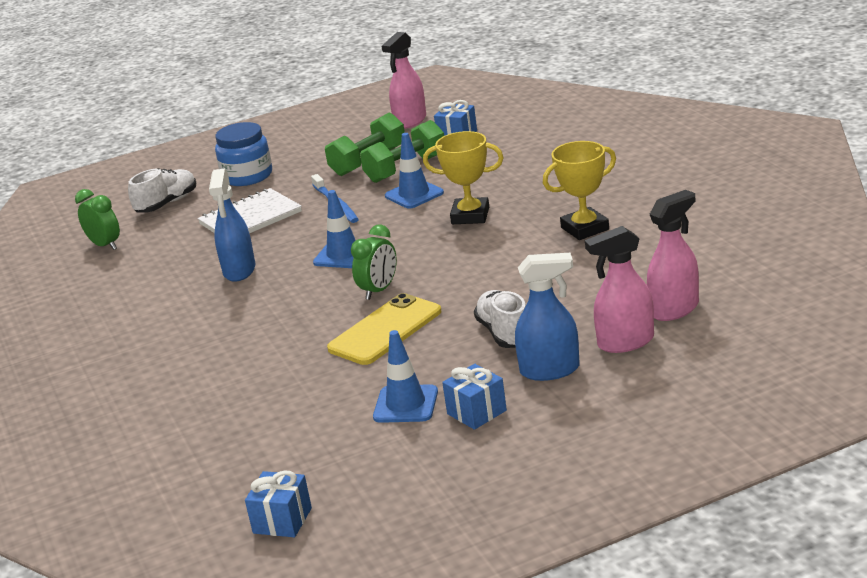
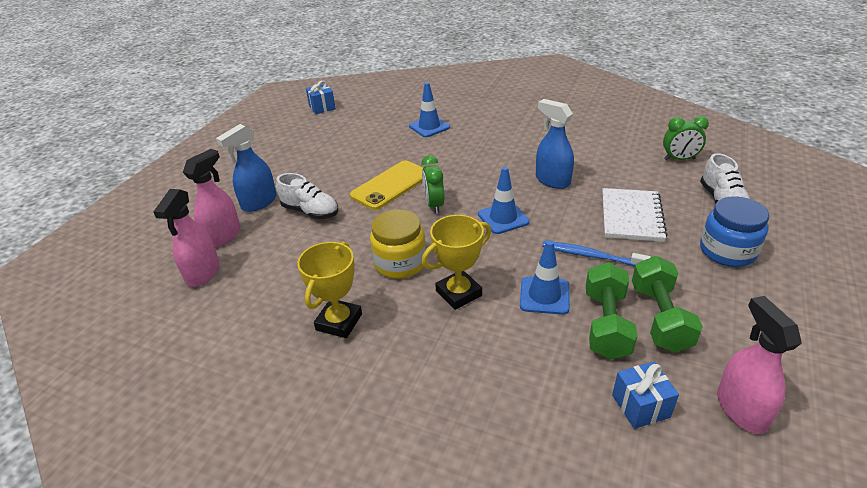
camera: 135 degrees right, 10 degrees up
yellow phone [327,293,441,365] -> yellow phone turned 45 degrees clockwise [350,160,423,210]
blue traffic cone [373,330,438,423] -> blue traffic cone moved to [409,82,450,137]
blue gift [442,364,507,430] -> none
none -> yellow jar [370,209,426,279]

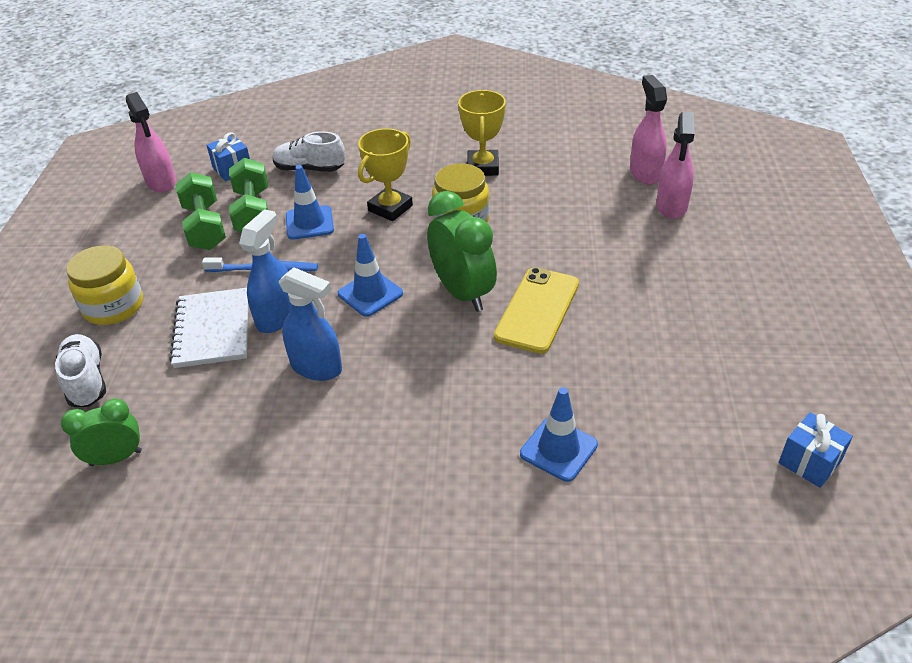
camera: 160 degrees right, 5 degrees up
blue spray bottle [216,124,277,212] -> blue spray bottle moved to [239,209,292,333]
white shoe [276,173,338,219] -> white shoe moved to [272,131,345,172]
green clock [421,155,444,214] -> green clock [427,191,497,312], size x1.63
blue jar [700,196,769,267] -> yellow jar [66,246,143,325]

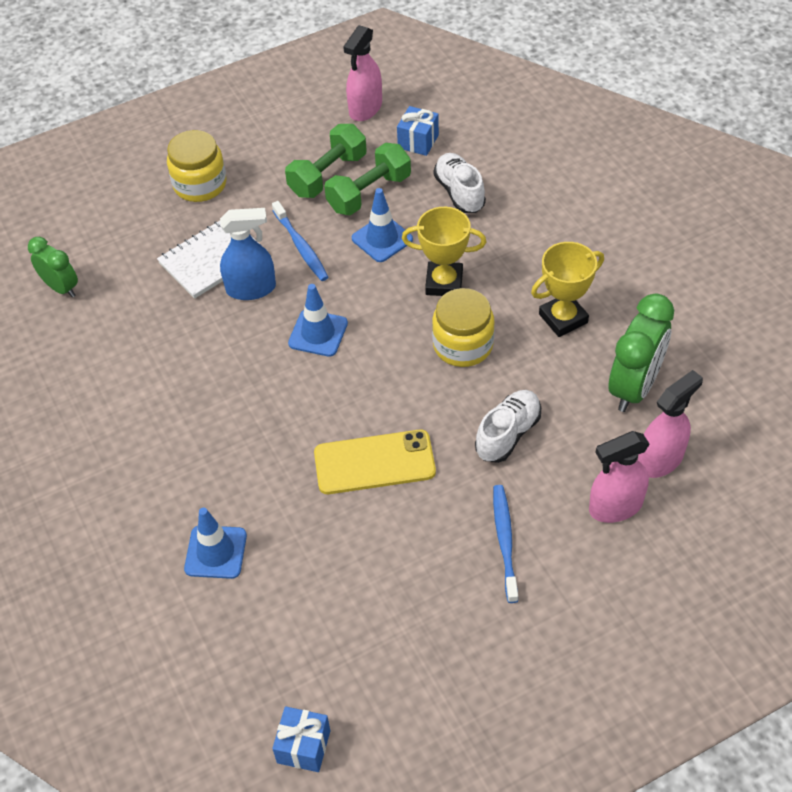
camera: 60 degrees right, 10 degrees up
white shoe [55,334,106,407] -> white shoe moved to [475,390,541,463]
blue spray bottle [278,267,342,381] -> none
green clock [427,191,497,312] -> green clock moved to [609,294,674,412]
none -> blue toothbrush [493,485,518,603]

